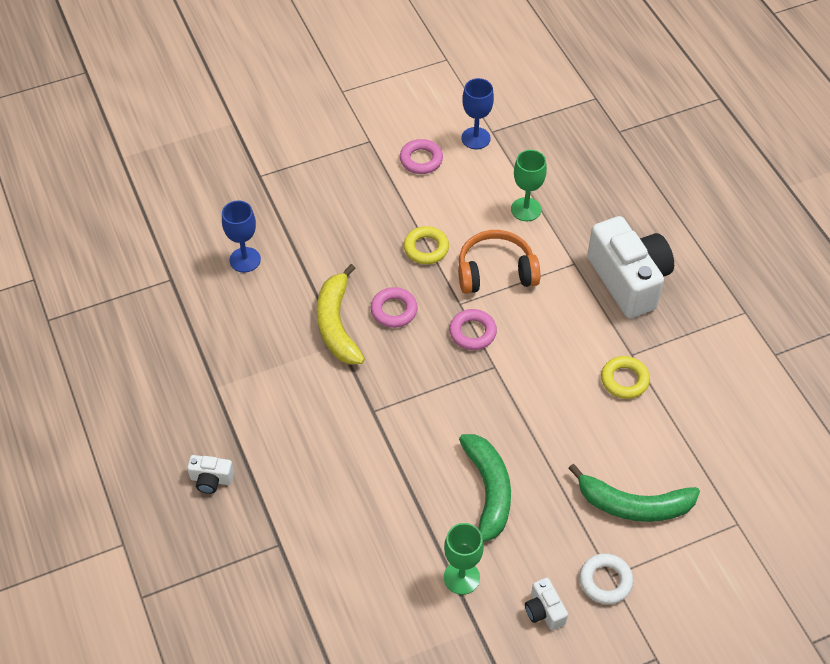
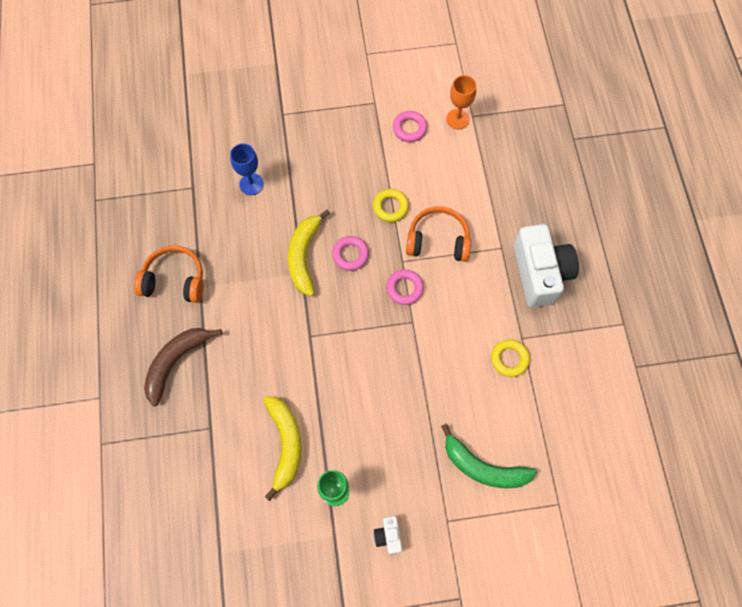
camera: 15 degrees right, 15 degrees up
white camera [187,455,234,494] -> brown banana [144,328,222,406]
green banana [459,434,511,542] -> none
blue goblet [461,78,494,149] -> orange goblet [446,75,476,129]
green goblet [511,150,547,221] -> none
white ring [580,553,633,604] -> none
none -> orange headphones [134,246,204,303]
none -> yellow banana [264,396,302,501]

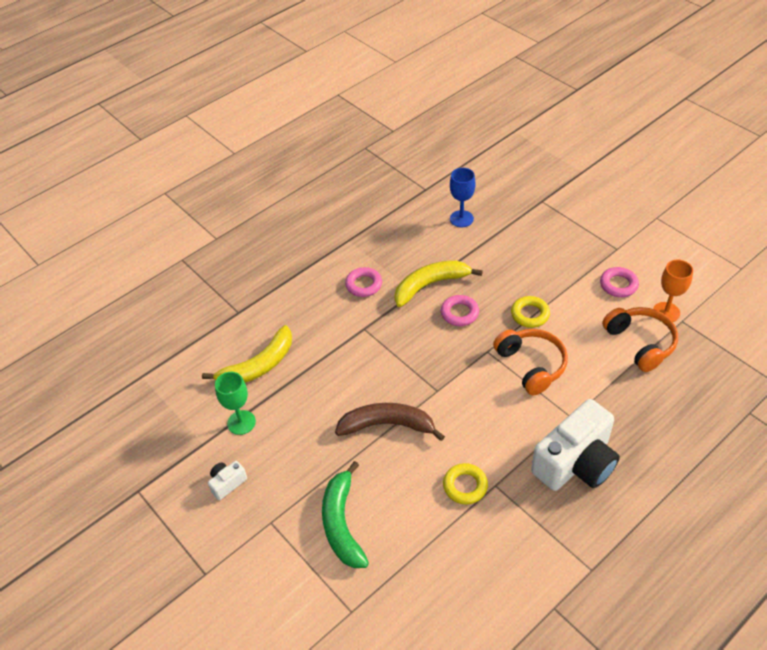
camera: 60 degrees right, 20 degrees down
orange headphones [134,246,204,303] -> orange headphones moved to [602,307,678,372]
brown banana [144,328,222,406] -> brown banana moved to [335,403,445,441]
pink ring [386,269,424,305] -> pink ring moved to [345,267,382,297]

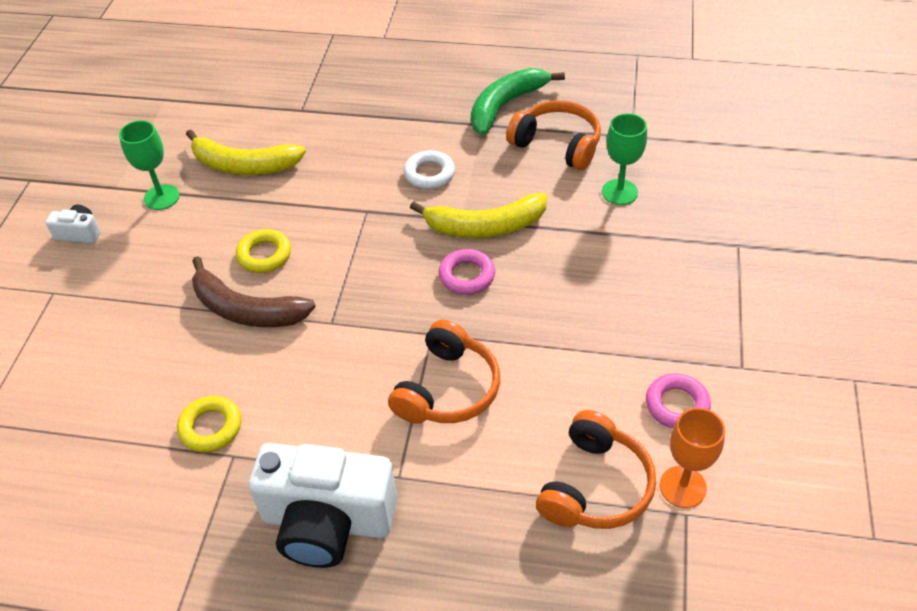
camera: 50 degrees right, 0 degrees up
green banana [322,461,369,568] -> green banana moved to [471,68,565,135]
brown banana [335,403,445,441] -> brown banana turned 150 degrees clockwise [192,256,316,327]
pink ring [345,267,382,297] -> white ring [404,150,455,189]
yellow banana [395,260,483,307] -> yellow banana turned 150 degrees clockwise [410,193,547,238]
blue goblet [450,168,476,227] -> green goblet [602,113,647,205]
yellow ring [511,296,550,328] -> yellow ring moved to [236,229,291,273]
none -> orange headphones [506,100,601,170]

